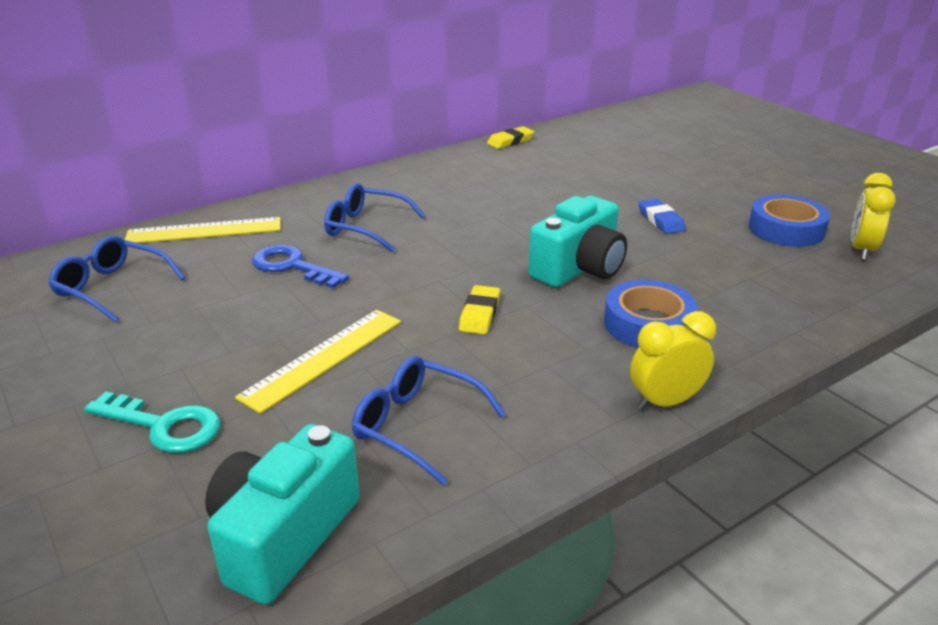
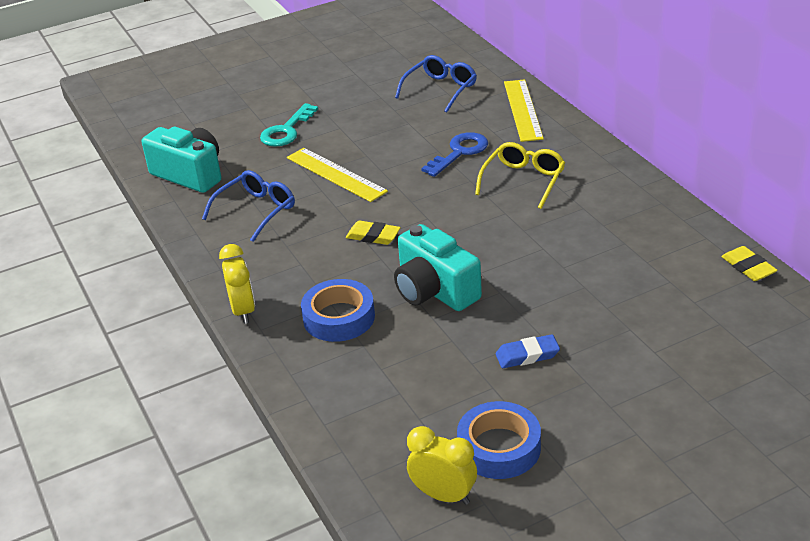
camera: 100 degrees right, 5 degrees up
blue glasses [324,183,426,252] -> yellow glasses [475,142,565,209]

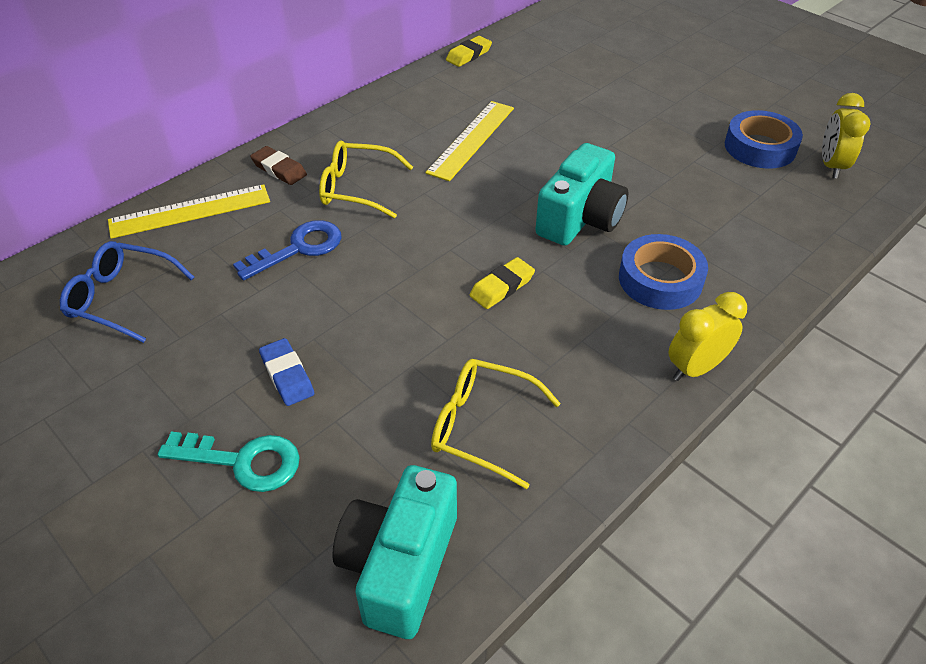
camera: 110 degrees left, 10 degrees up
blue glasses [202,170,295,242] -> yellow glasses [431,359,561,489]
yellow ruler [287,148,388,202] -> yellow ruler moved to [425,101,514,181]
yellow eraser [346,221,401,245] -> yellow eraser turned 45 degrees clockwise [470,257,535,309]
blue key [421,132,488,177] -> blue key turned 120 degrees clockwise [233,220,342,280]
blue eraser [496,334,560,368] -> blue eraser moved to [259,338,314,406]
none -> brown eraser [250,146,307,185]

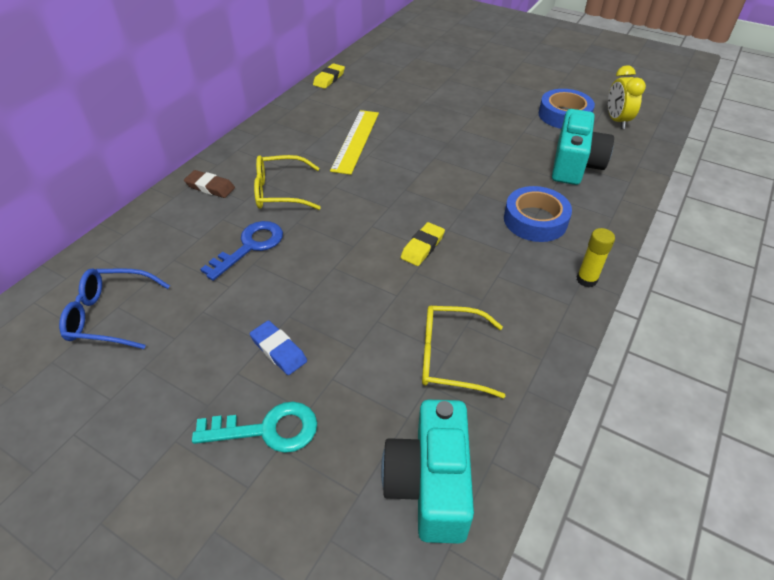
camera: 15 degrees left, 0 degrees up
yellow ruler [108,184,270,239] -> none
turquoise camera [535,143,628,246] -> turquoise camera moved to [552,109,614,185]
yellow clock [669,292,747,381] -> yellow glue stick [577,228,615,287]

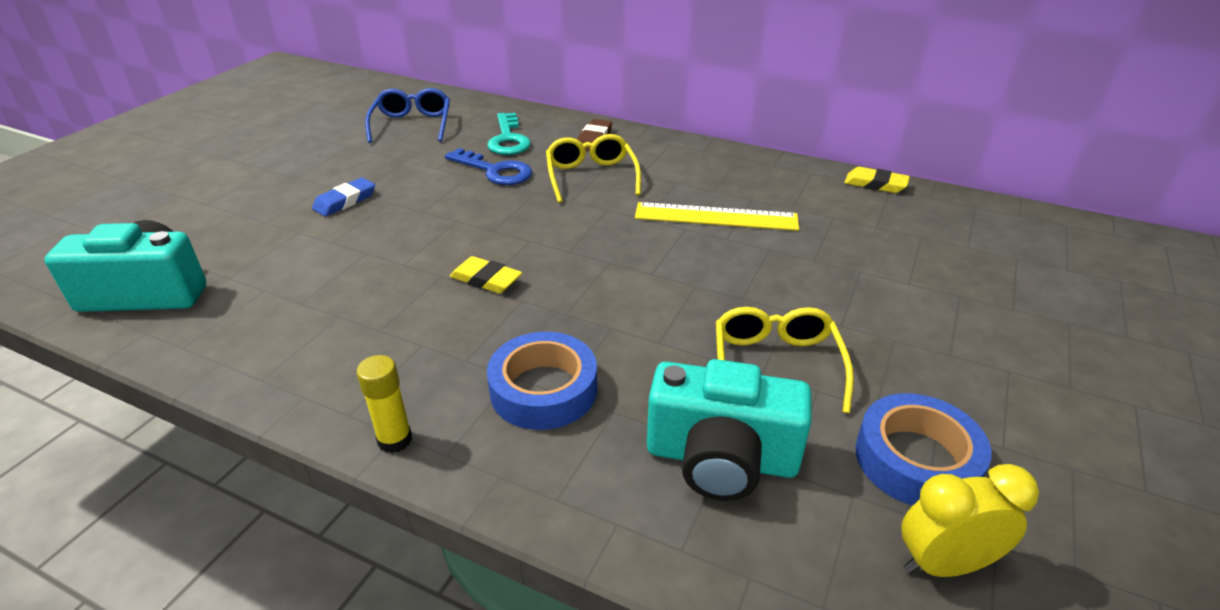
camera: 85 degrees right, 10 degrees down
turquoise key [192,402,317,453] -> turquoise key moved to [487,113,531,155]
yellow glasses [422,306,505,398] -> yellow glasses moved to [716,307,854,413]

